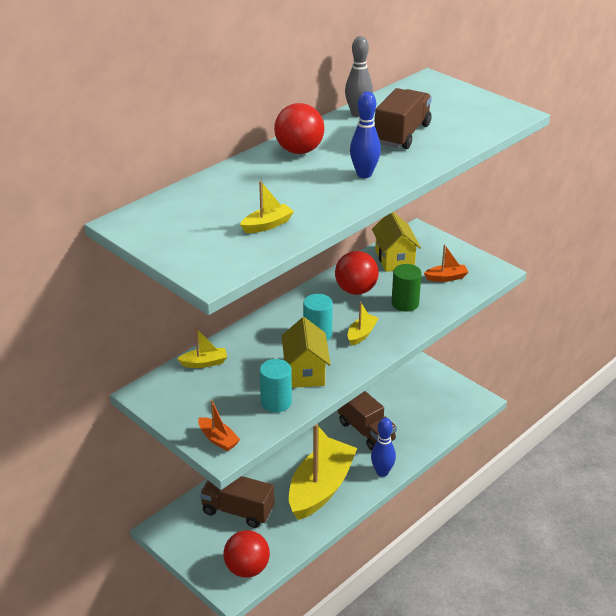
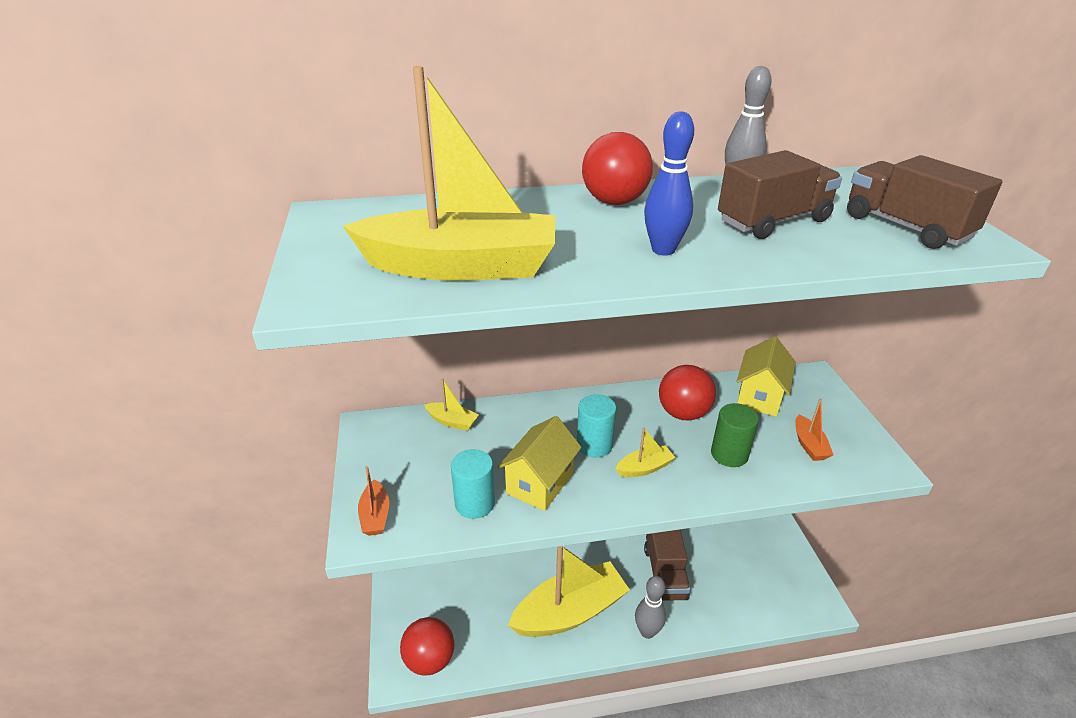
camera: 35 degrees right, 0 degrees up
brown truck [200,476,274,528] -> brown truck moved to [847,155,1003,249]
yellow boat [240,181,294,233] -> yellow boat [343,66,555,281], size x2.43
blue bowling pin [371,418,396,477] -> grey bowling pin [635,576,666,639]
orange boat [424,244,468,282] -> orange boat turned 60 degrees clockwise [795,398,833,461]

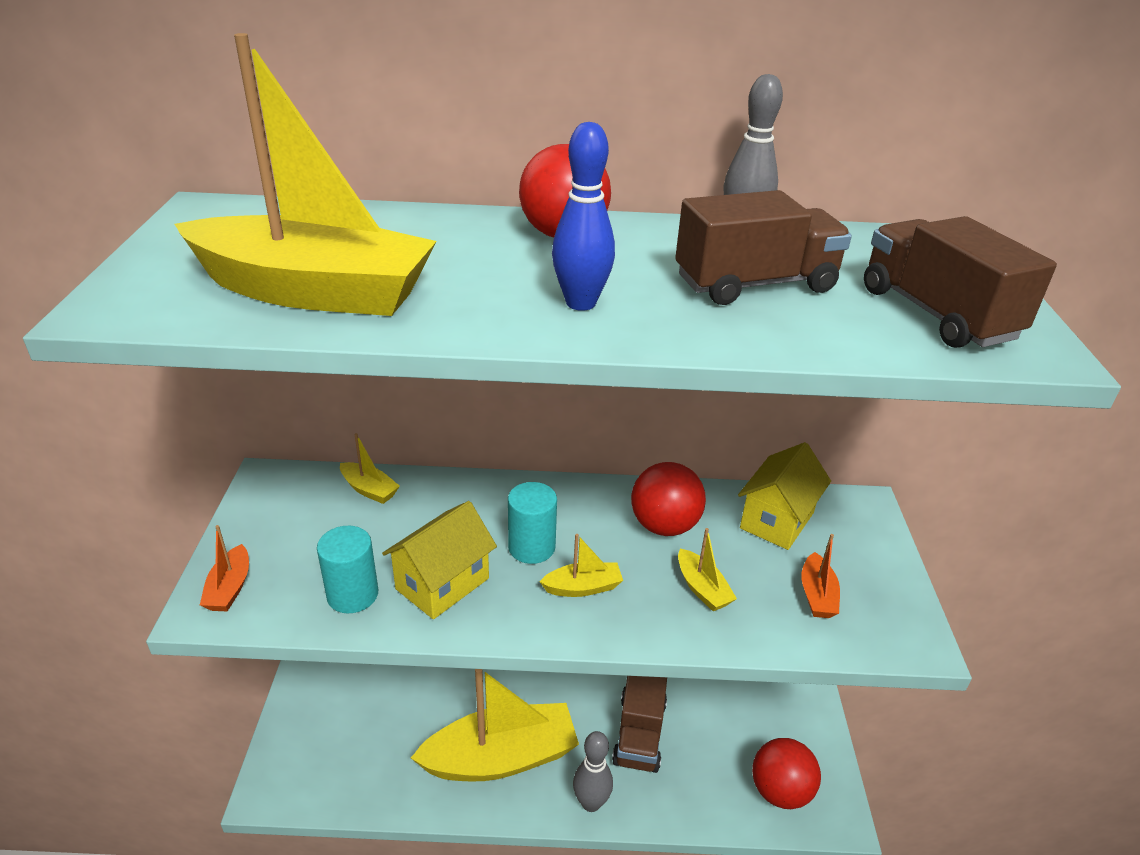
camera: 10 degrees right, 0 degrees up
red ball [400,617,454,676] -> red ball moved to [752,738,821,809]
green cylinder [711,403,759,467] -> yellow boat [678,528,737,611]

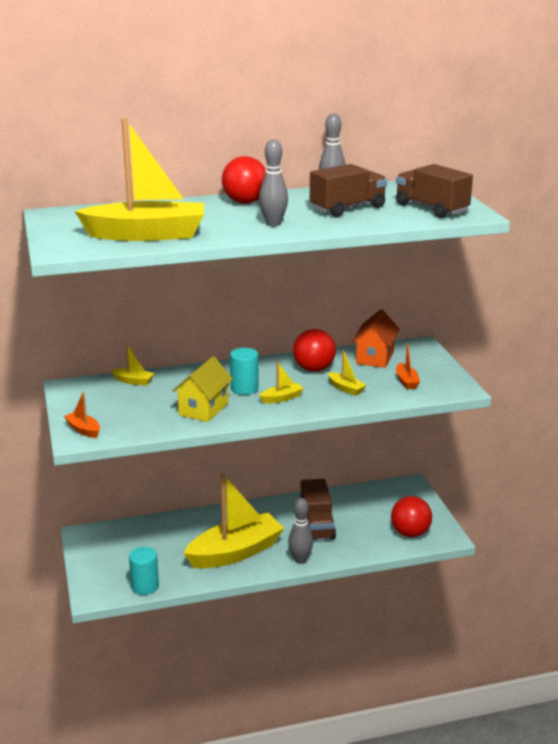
camera: 15 degrees left, 10 degrees down
orange boat [200,525,249,612] -> orange boat turned 150 degrees clockwise [64,392,100,438]
turquoise cylinder [317,526,378,613] -> turquoise cylinder moved to [129,547,159,595]
blue bowling pin [552,122,615,311] -> grey bowling pin [259,139,288,226]
yellow house [738,442,831,550] -> orange house [352,309,400,368]

